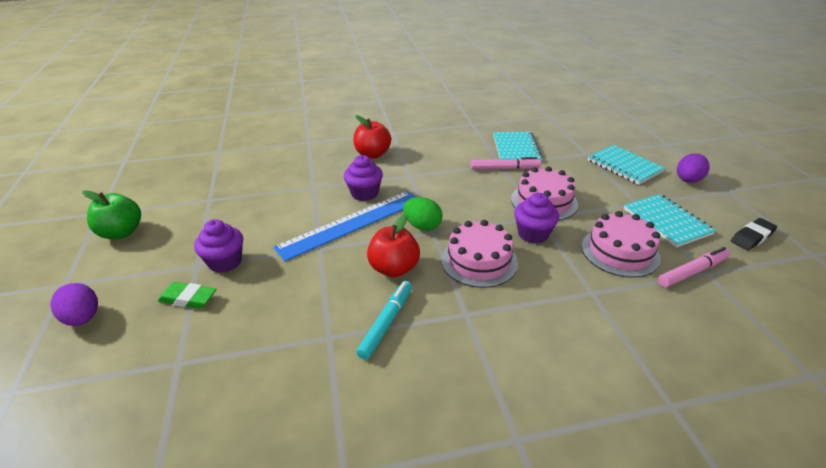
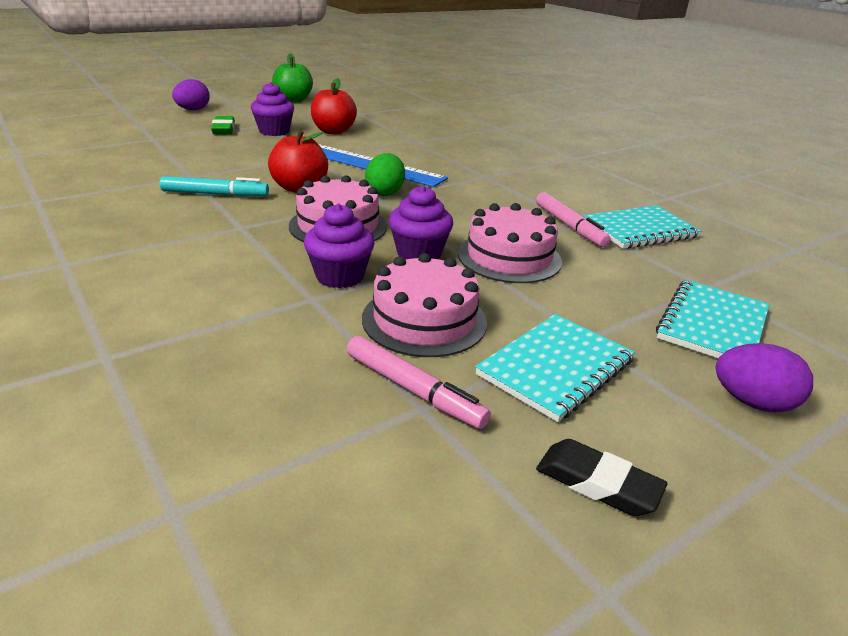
camera: 65 degrees right, 5 degrees down
purple cupcake [344,155,383,201] -> purple cupcake moved to [304,204,375,288]
red apple [354,115,391,159] -> red apple moved to [311,78,357,134]

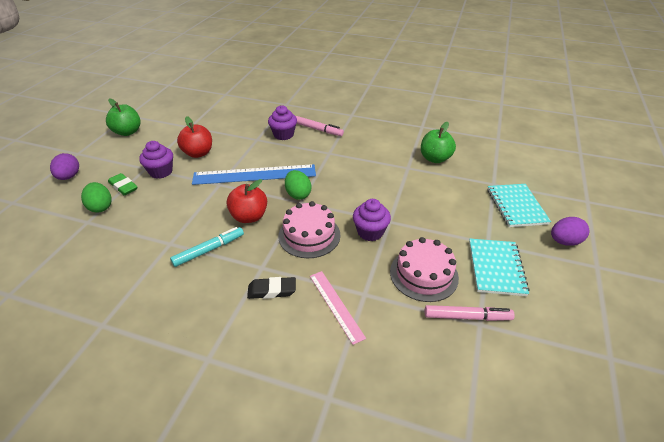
camera: 35 degrees left, 10 degrees up
purple cupcake [304,204,375,288] -> purple cupcake moved to [268,105,297,140]
pink cake [458,203,562,283] -> none
pink marker [536,192,611,247] -> pink marker moved to [296,116,344,136]
black eraser [536,439,667,516] -> black eraser moved to [247,277,296,299]
turquoise notebook [583,205,702,249] -> green apple [421,122,456,163]
none -> green egg [81,182,111,213]
none -> pink ruler [310,271,366,345]

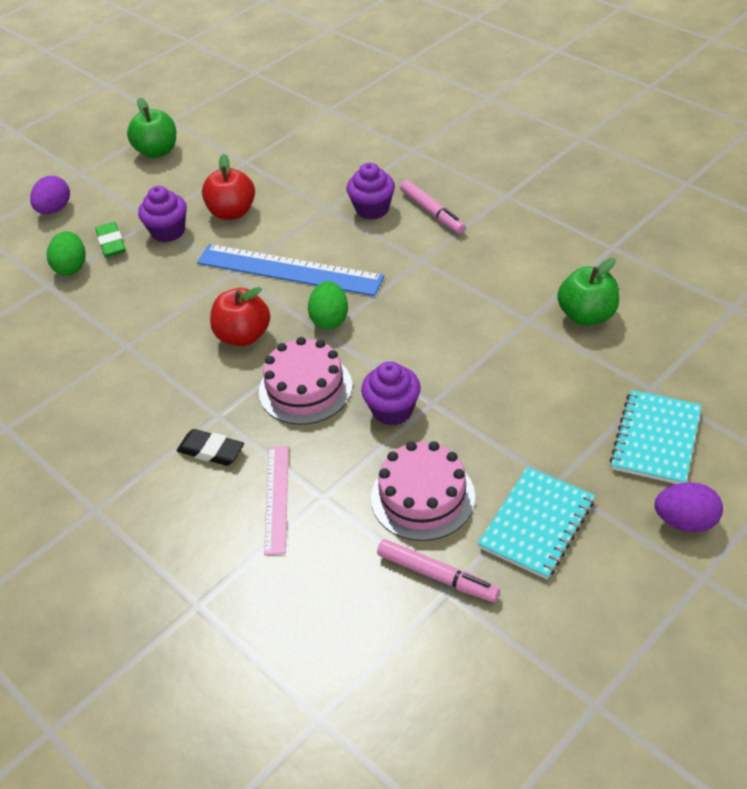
camera: 30 degrees right, 5 degrees up
turquoise marker [170,227,244,267] -> none

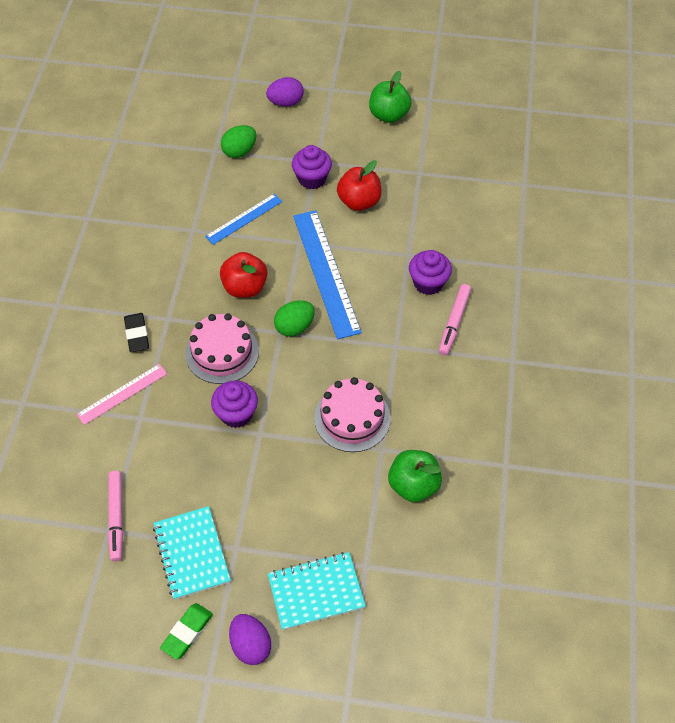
camera: 50 degrees right, 10 degrees up
green eraser [95,222,126,257] -> green eraser moved to [160,603,213,660]
pink cake [371,441,475,541] -> pink cake moved to [314,377,391,452]
turquoise notebook [478,467,595,580] -> turquoise notebook turned 75 degrees clockwise [153,506,231,600]
none -> blue ruler [205,194,283,245]

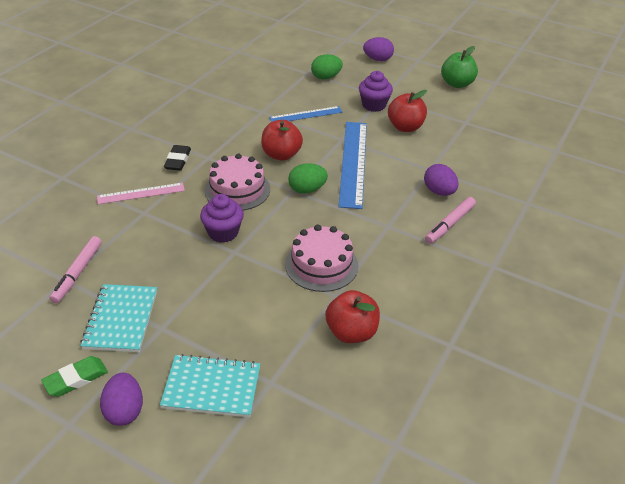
camera: 20 degrees right, 15 degrees down
green apple [388,450,442,502] -> red apple [326,290,380,343]
purple cupcake [409,250,452,295] -> purple egg [424,164,458,196]

